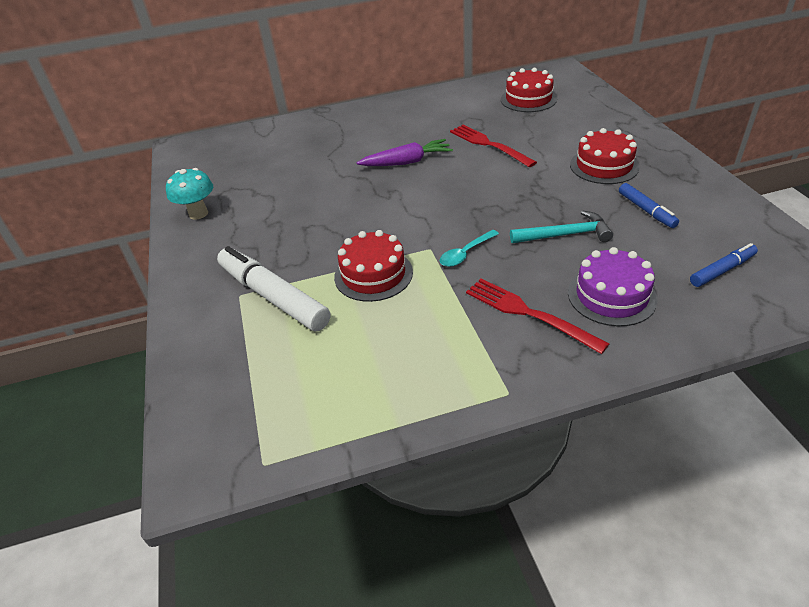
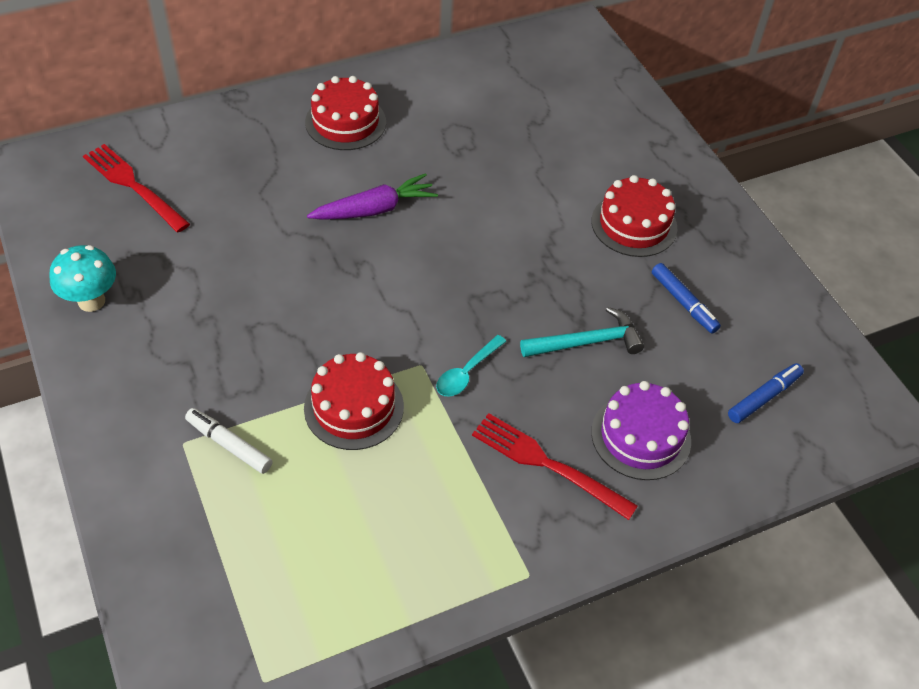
camera: 15 degrees left, 10 degrees up
white marker [217,246,331,331] -> white marker [185,408,273,474], size x0.53
red fork [450,125,537,167] -> red fork moved to [83,144,190,232]
red cake [501,68,557,112] -> red cake moved to [305,76,386,150]

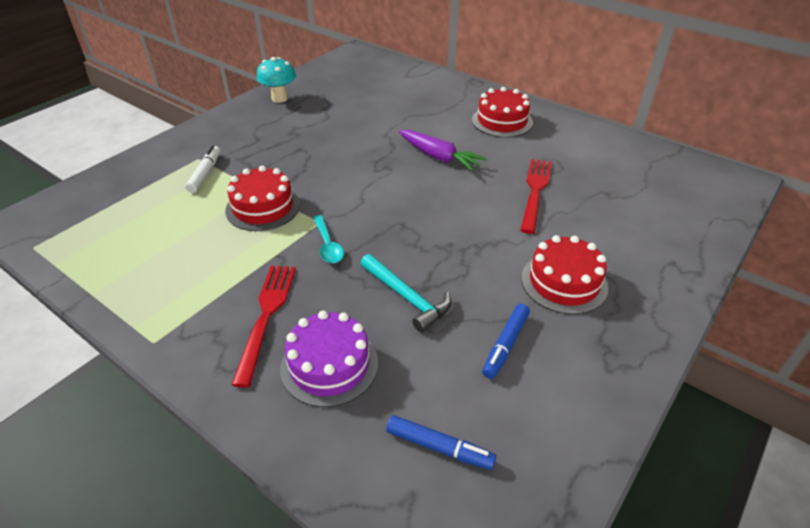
camera: 65 degrees right, 10 degrees down
red fork [83,144,190,232] -> red fork moved to [520,159,552,234]
turquoise spoon [436,335,506,397] -> turquoise spoon turned 120 degrees counterclockwise [313,215,344,263]

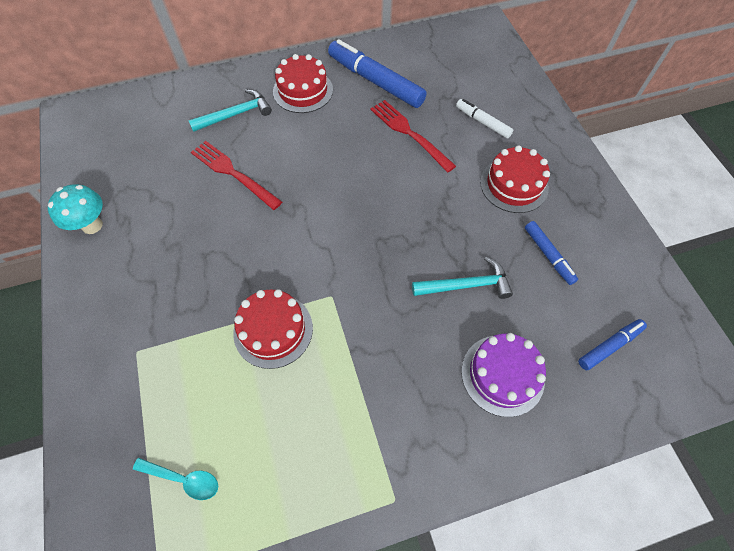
camera: 55 degrees left, 20 degrees up
white marker [185,146,221,193] -> white marker moved to [456,99,513,139]
red fork [232,266,296,388] -> red fork moved to [191,141,282,210]
turquoise spoon [313,215,344,263] -> turquoise spoon moved to [133,458,218,500]
purple carrot [399,130,487,172] -> none
none -> turquoise hammer [188,89,272,132]
none -> blue marker [328,39,427,108]

